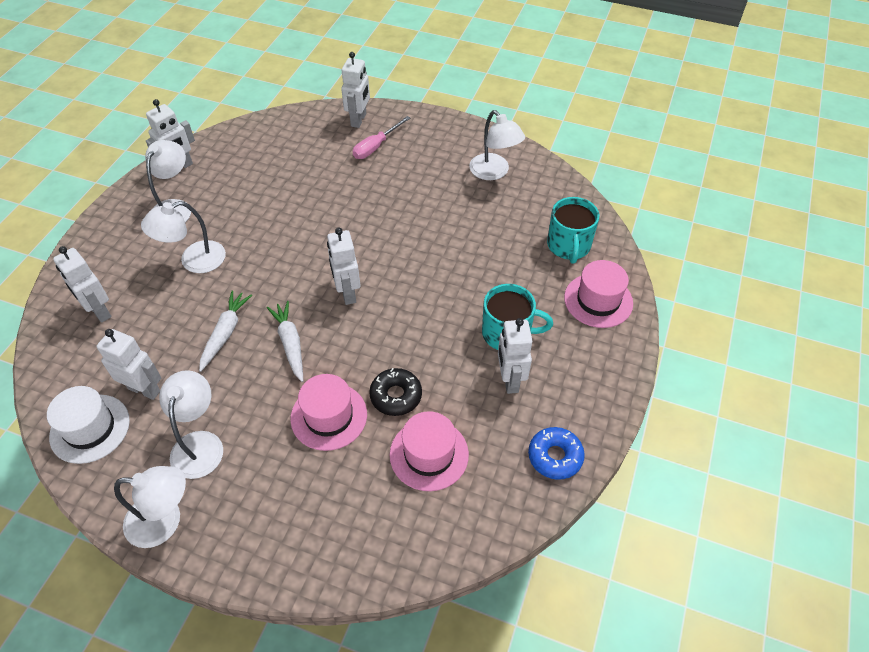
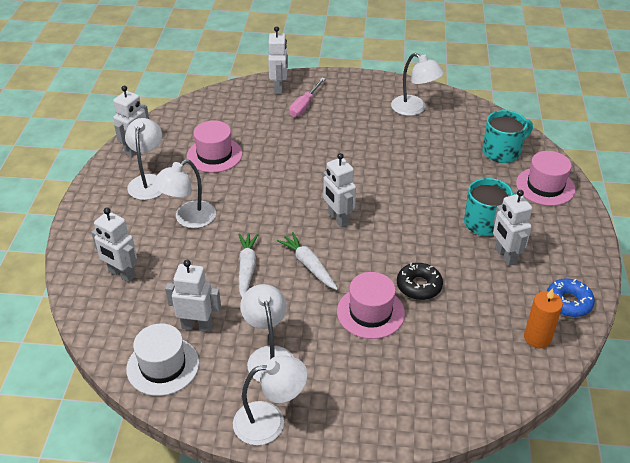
camera: 15 degrees left, 10 degrees down
pink hat [390,411,469,491] -> pink hat moved to [187,120,243,173]
turquoise mug [547,197,599,264] -> turquoise mug turned 105 degrees counterclockwise [482,110,533,163]
none -> orange candle [524,288,563,348]

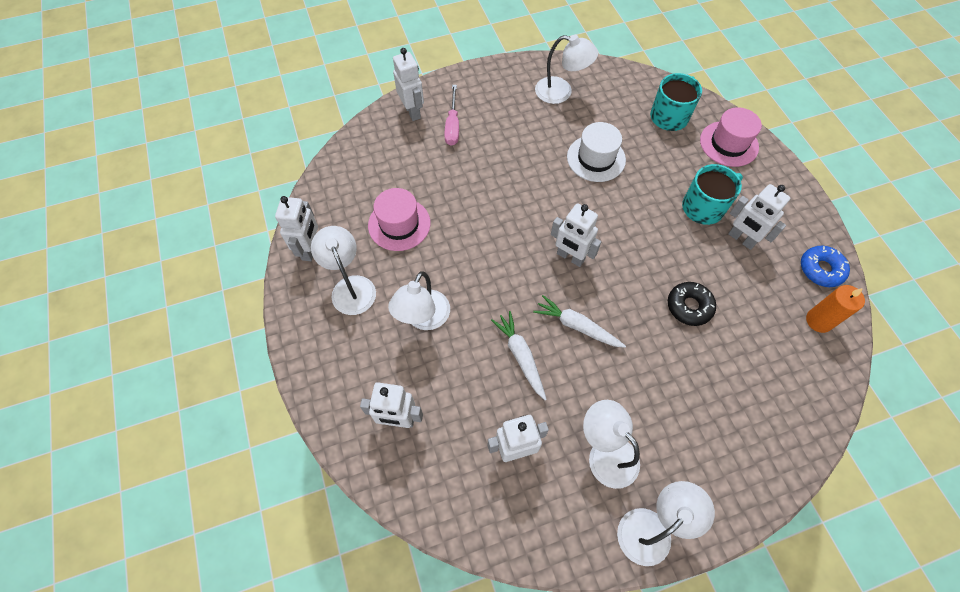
camera: 25 degrees left, 20 degrees up
white hat [126,323,199,396] -> white hat moved to [567,122,626,182]
pink hat [337,272,405,339] -> none

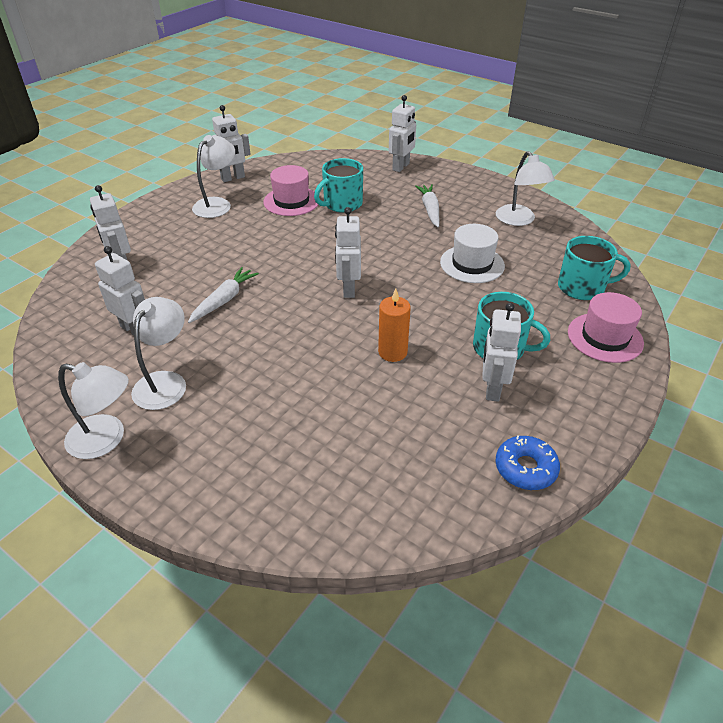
camera: 55 degrees right, 20 degrees down
white lamp [388,271,450,330] -> none
pink screwdriver [444,85,459,146] -> none
white carrot [533,295,626,348] -> white carrot moved to [415,184,440,228]
black donut [668,282,716,326] -> none
orange candle [806,285,865,333] -> orange candle moved to [378,289,411,362]
none -> turquoise mug [314,158,363,213]

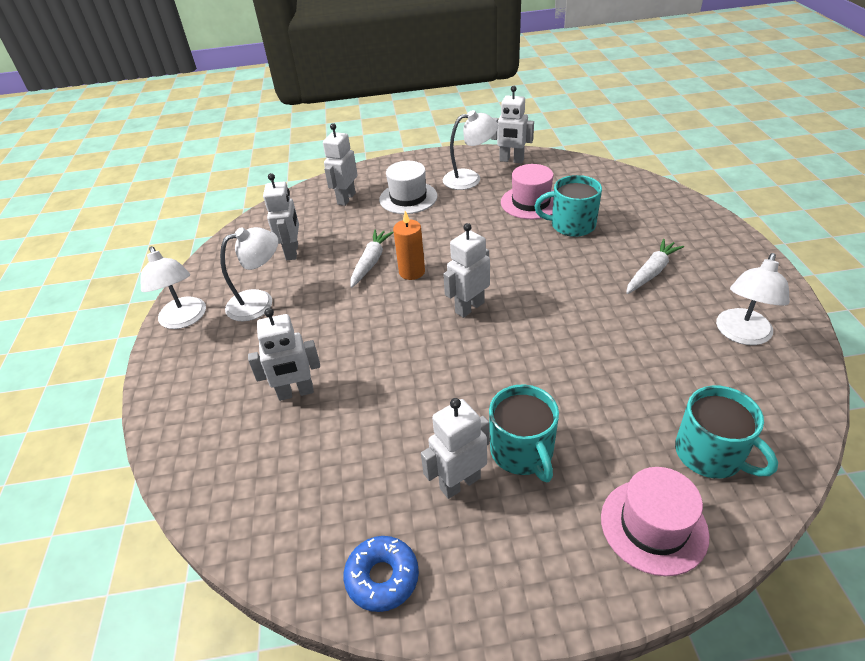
camera: 50 degrees right, 0 degrees up
white carrot [188,267,259,323] -> white carrot turned 60 degrees counterclockwise [351,230,394,288]
orange candle [378,289,411,362] -> orange candle moved to [393,211,425,280]
white robot [389,95,416,172] -> white robot moved to [248,308,320,401]
white hat [440,224,505,283] -> white hat moved to [379,161,437,214]

